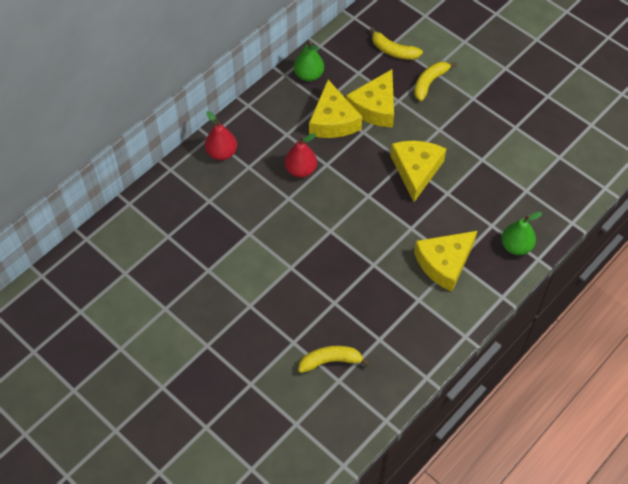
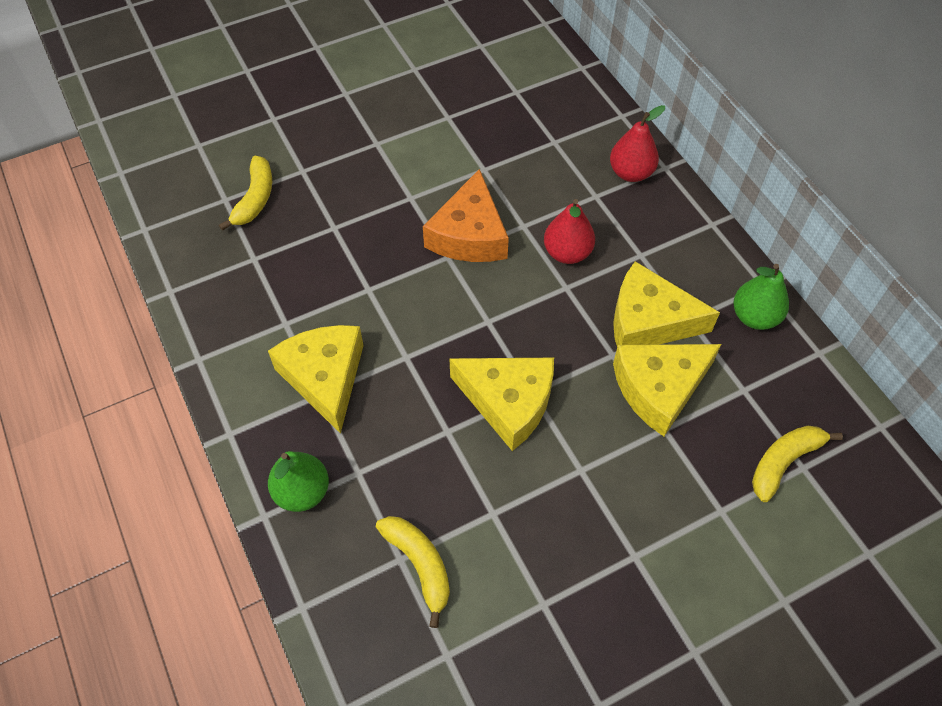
camera: 110 degrees right, 0 degrees up
yellow cheese [346,69,394,127] -> yellow cheese turned 75 degrees counterclockwise [613,344,722,436]
yellow banana [414,62,457,101] -> yellow banana moved to [376,516,450,628]
none -> orange cheese [423,169,509,262]

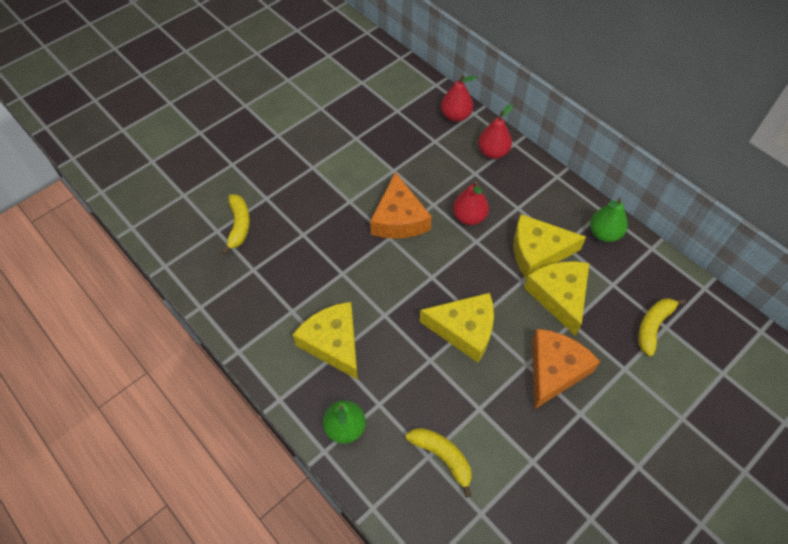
camera: 15 degrees left, 0 degrees up
yellow cheese [613,344,722,436] -> yellow cheese turned 120 degrees clockwise [524,261,589,336]
none -> red pear [441,75,477,122]
none -> orange cheese [532,329,601,410]

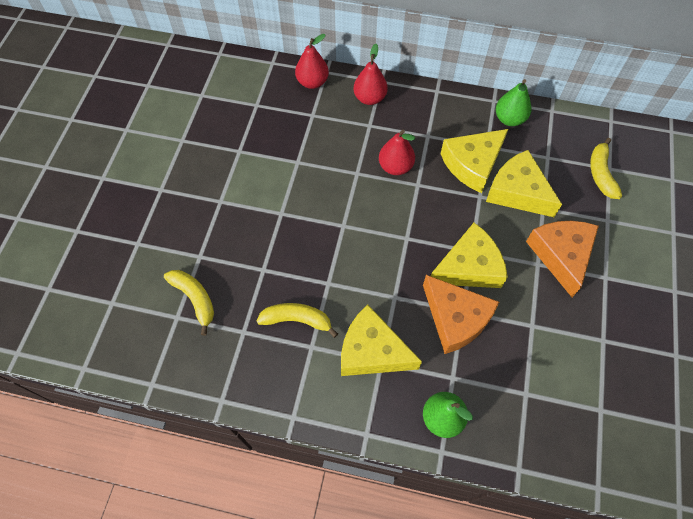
camera: 35 degrees left, 5 degrees up
orange cheese [370,172,432,239] -> orange cheese moved to [423,275,499,354]
yellow banana [406,428,472,498] -> yellow banana moved to [257,303,338,338]

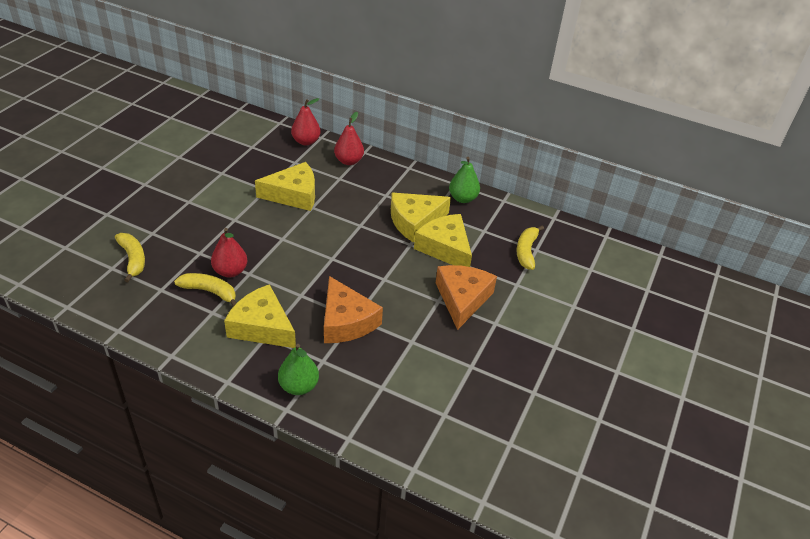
camera: 10 degrees right, 20 degrees down
red pear [379,130,415,175] -> red pear moved to [211,228,247,278]
yellow cheese [431,223,508,288] -> yellow cheese moved to [255,162,315,211]

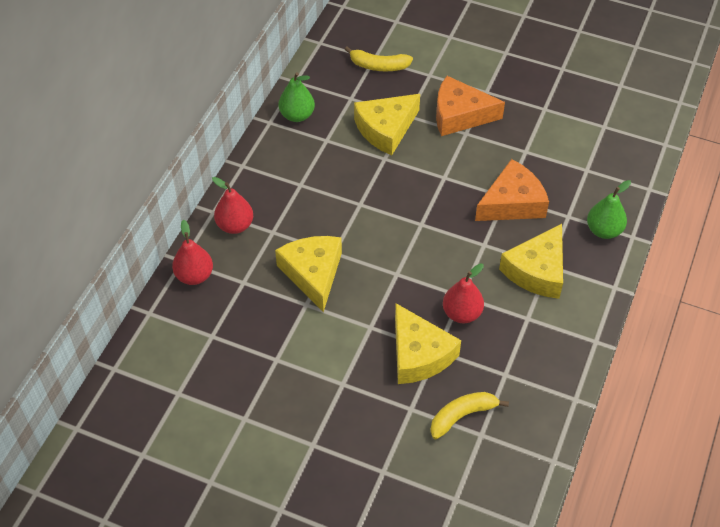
camera: 90 degrees left, 10 degrees up
yellow banana [174,273,236,307] -> none
yellow cheese [391,193,451,242] -> yellow cheese moved to [395,303,461,384]

